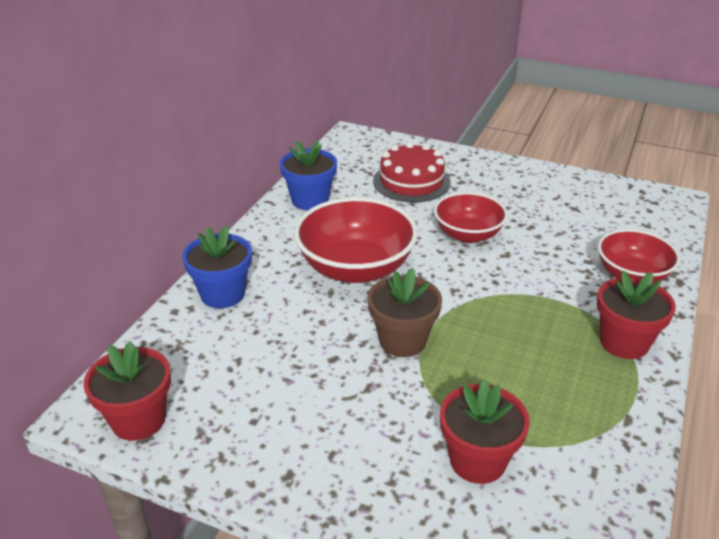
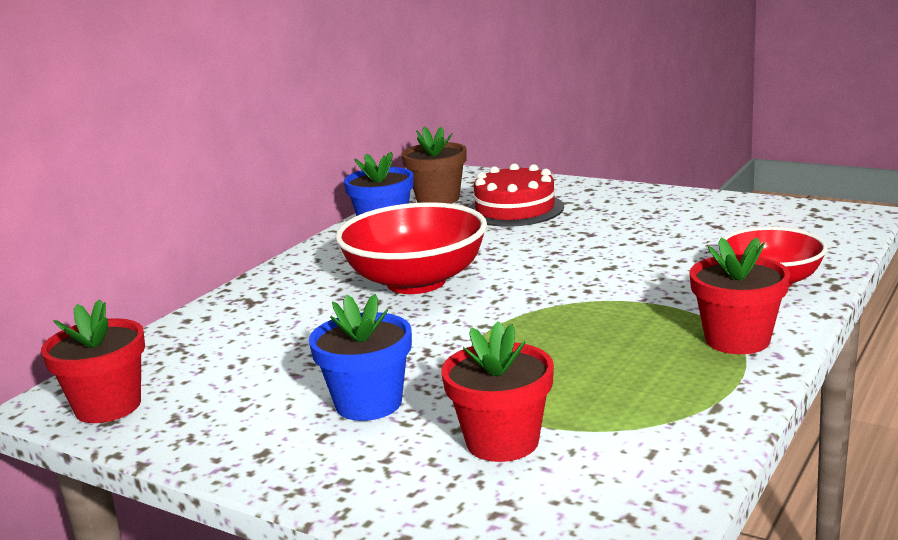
camera: 10 degrees right, 15 degrees down
blue flower pot [182,225,252,308] -> blue flower pot moved to [309,294,412,421]
brown flower pot [368,268,442,357] -> brown flower pot moved to [401,126,467,204]
red bowl [434,192,508,243] -> none

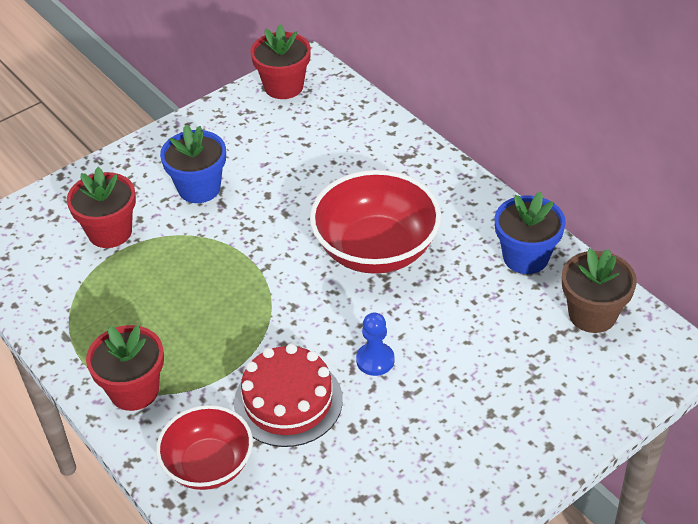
camera: 110 degrees right, 25 degrees up
red cake [469,163,564,227] -> red cake moved to [234,344,343,447]
none -> blue pawn [356,313,394,376]

